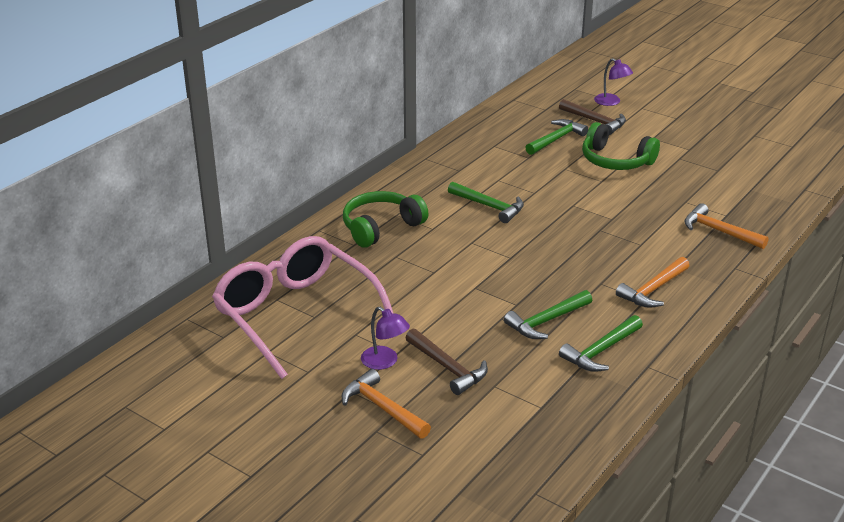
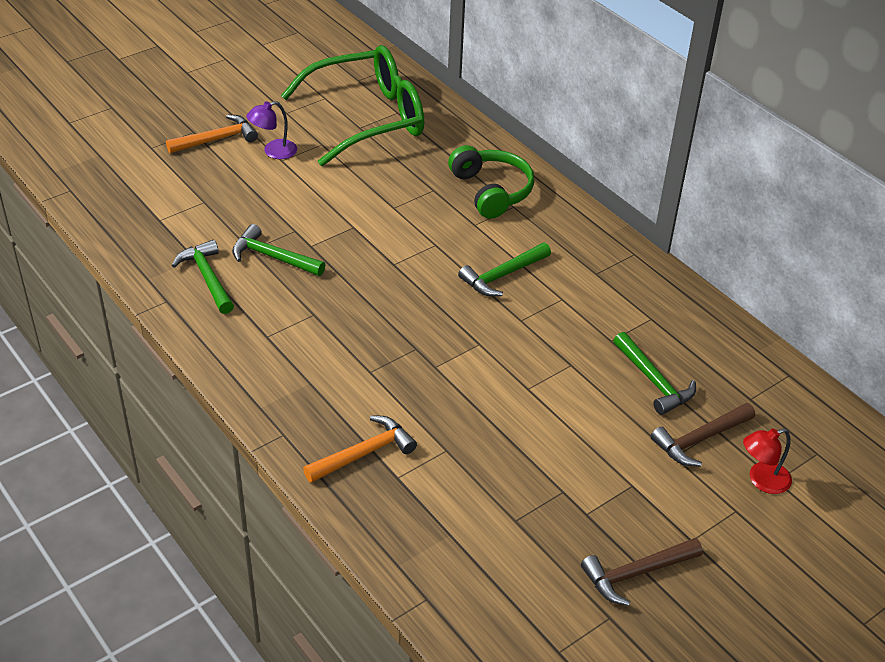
camera: 105 degrees right, 10 degrees up
pink glasses [212,236,393,379] -> green glasses [281,45,424,166]
brown hammer [406,329,488,395] -> brown hammer moved to [581,538,703,606]
green hammer [504,290,592,339] -> green hammer turned 45 degrees counterclockwise [232,224,325,276]
green headphones [582,122,660,170] -> none
purple lamp [594,58,633,106] -> red lamp [743,428,792,494]
orange hammer [616,257,690,308] -> none

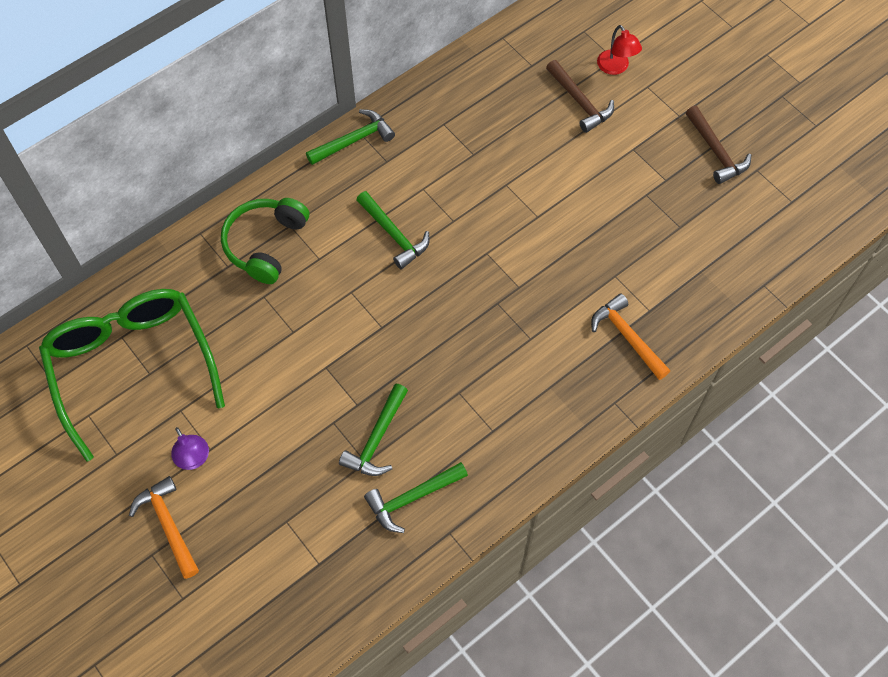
camera: 90 degrees left, 20 degrees up
green headphones [448,145,534,219] -> green headphones turned 45 degrees counterclockwise [221,198,309,284]
green hammer [613,332,696,415] -> green hammer moved to [306,109,395,165]

